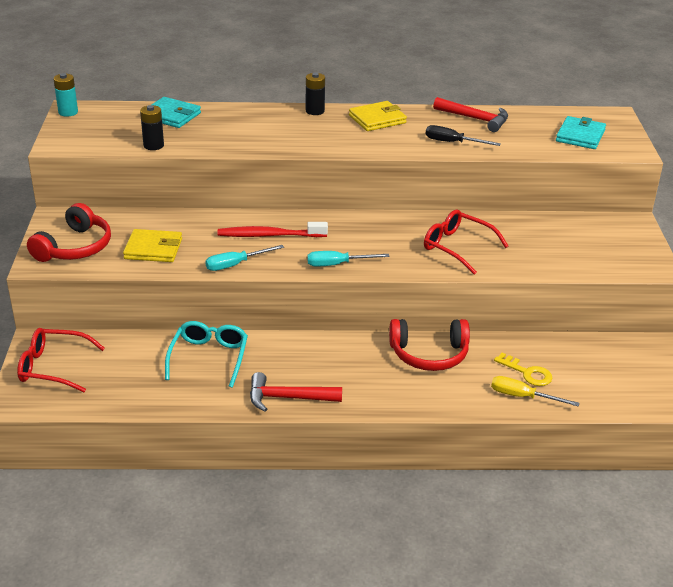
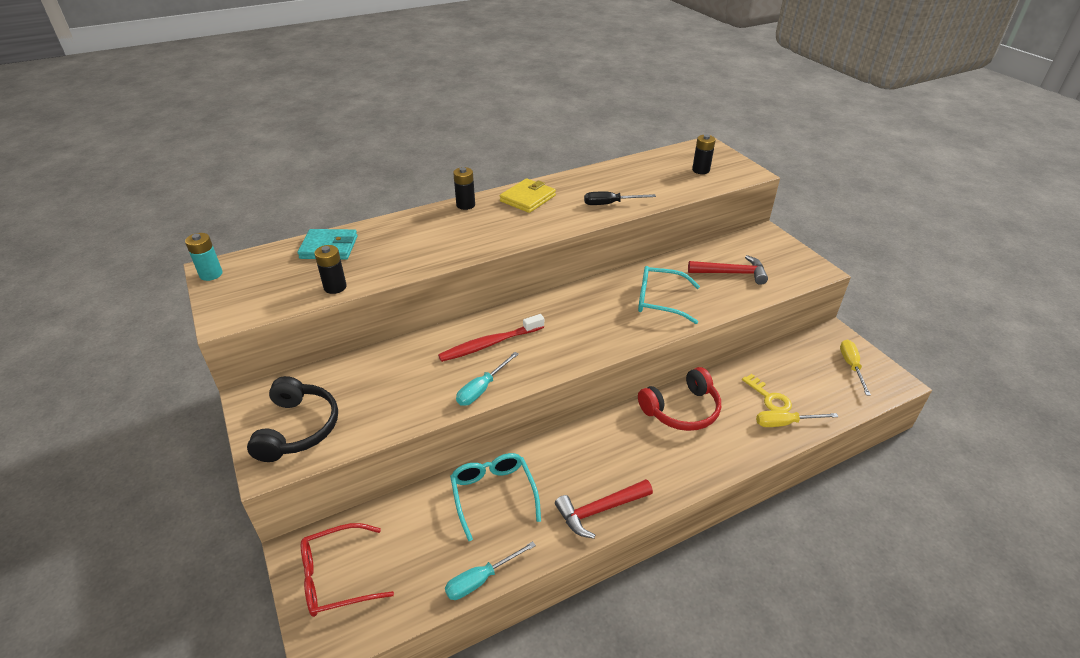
camera: 25 degrees left, 5 degrees up
red headphones [27,203,111,262] -> black headphones [247,376,338,462]
yellow wallet [123,229,182,262] -> none
turquoise screwdriver [307,251,390,267] -> turquoise screwdriver moved to [445,541,536,600]
red glasses [424,210,509,275] -> turquoise glasses [638,266,700,324]
red hammer [433,97,508,132] -> red hammer moved to [688,255,768,285]
yellow key [494,353,552,386] -> yellow key turned 45 degrees clockwise [742,374,792,412]
turquoise wallet [556,116,606,149] -> black battery [692,134,716,174]
none -> yellow screwdriver [840,340,871,395]

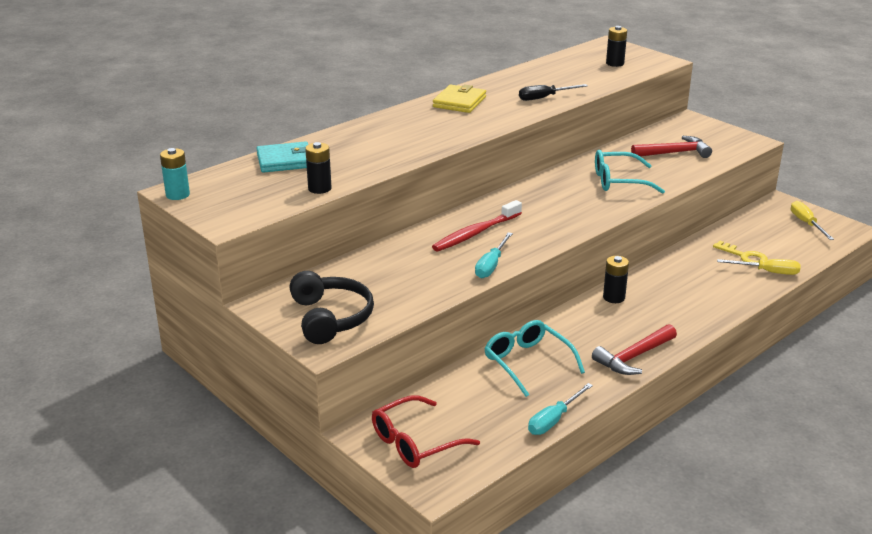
camera: 15 degrees left, 10 degrees down
black battery [453,167,475,210] -> black battery moved to [603,256,629,303]
red headphones [638,367,721,431] -> none
yellow screwdriver [756,410,839,427] -> yellow screwdriver turned 150 degrees counterclockwise [717,259,800,275]

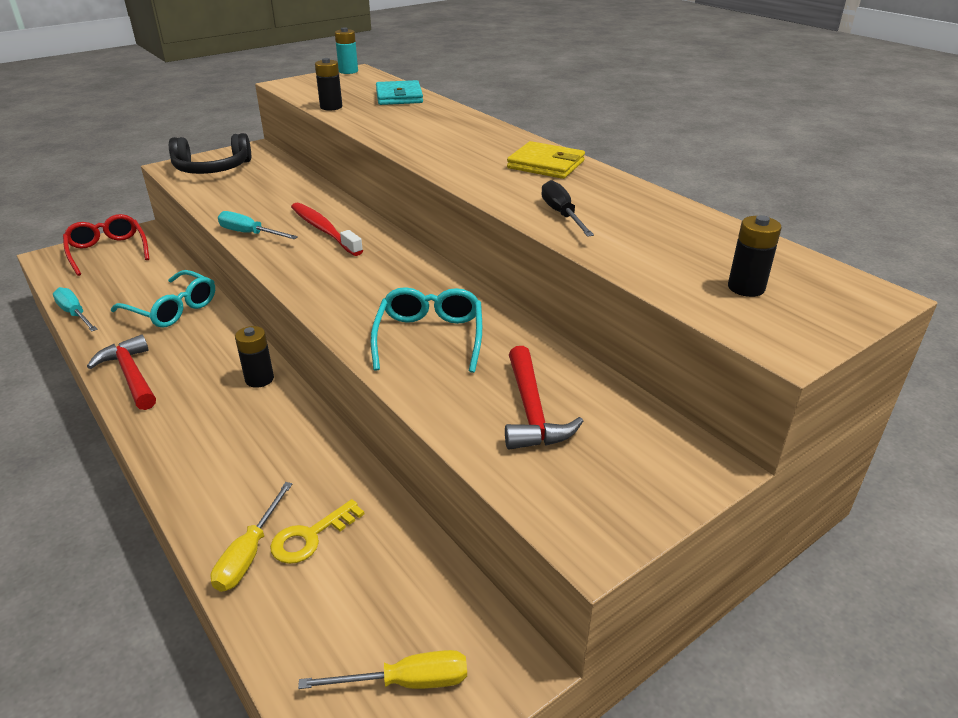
camera: 95 degrees right, 5 degrees up
turquoise glasses [485,320,585,397] -> turquoise glasses turned 60 degrees clockwise [111,270,215,328]

